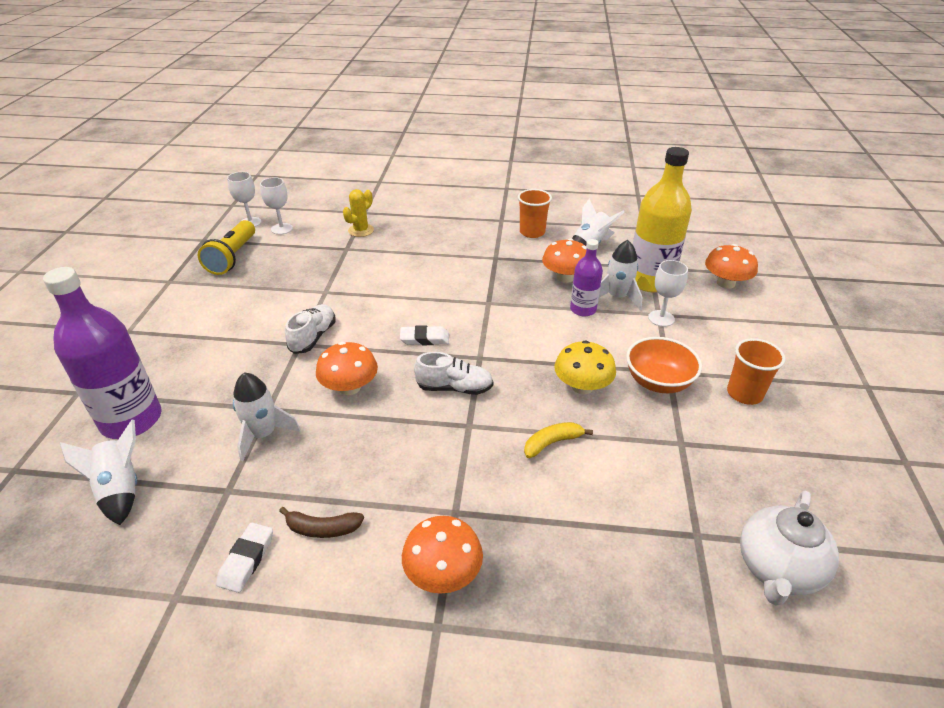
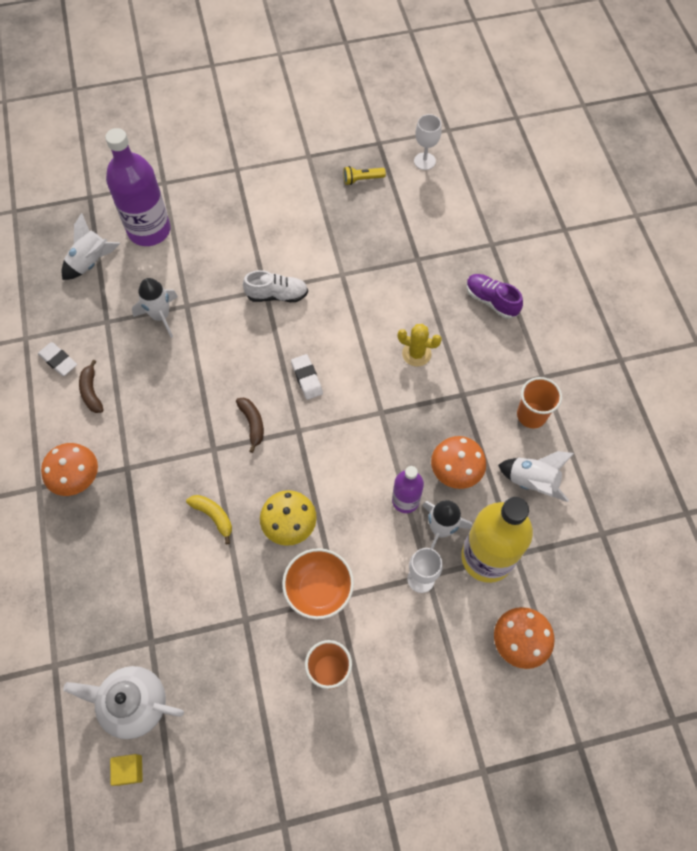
camera: 70 degrees right, 25 degrees up
yellow flashlight [197,220,255,275] -> yellow flashlight [343,166,386,185], size x0.55
white eraser [216,523,273,593] -> white eraser turned 45 degrees clockwise [38,342,77,376]
white goblet [260,177,293,235] -> none
orange mushroom [316,342,378,395] -> none
yellow cactus [343,189,374,237] -> yellow cactus moved to [398,324,442,367]
white shoe [414,352,494,395] -> brown banana [236,397,264,453]
none -> yellow cube [110,754,143,786]
none -> purple shoe [466,274,523,319]

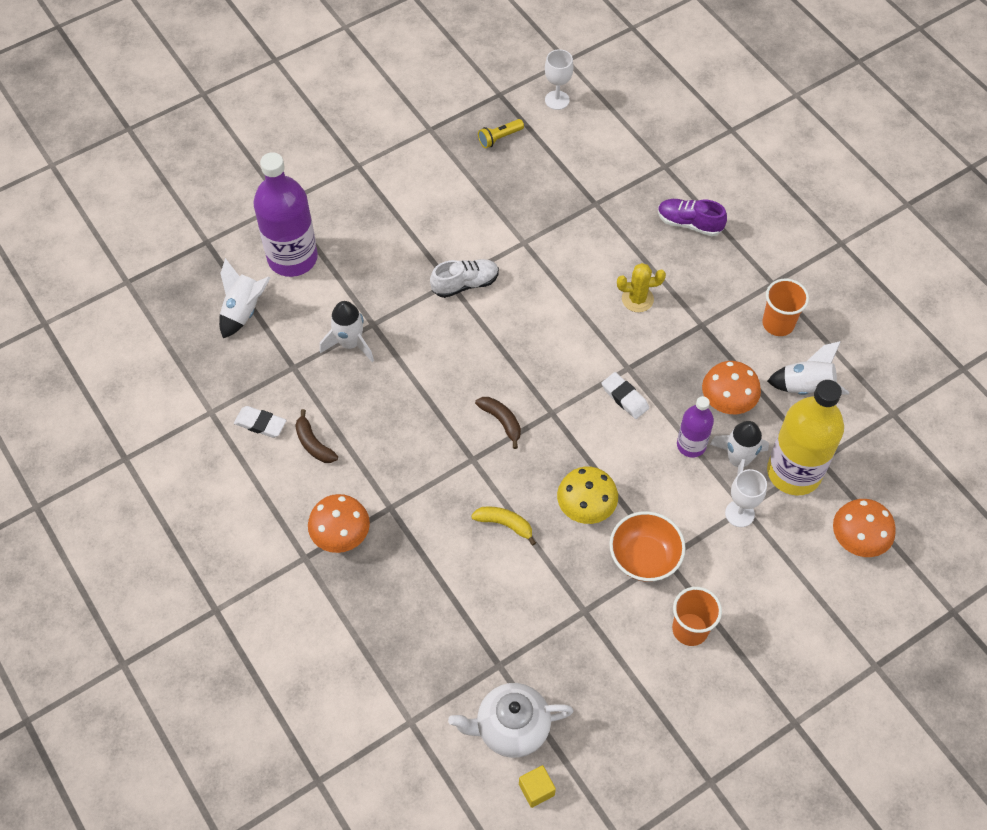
camera: 20 degrees left, 5 degrees down
white eraser [291,354,323,400] -> white eraser moved to [602,372,649,419]

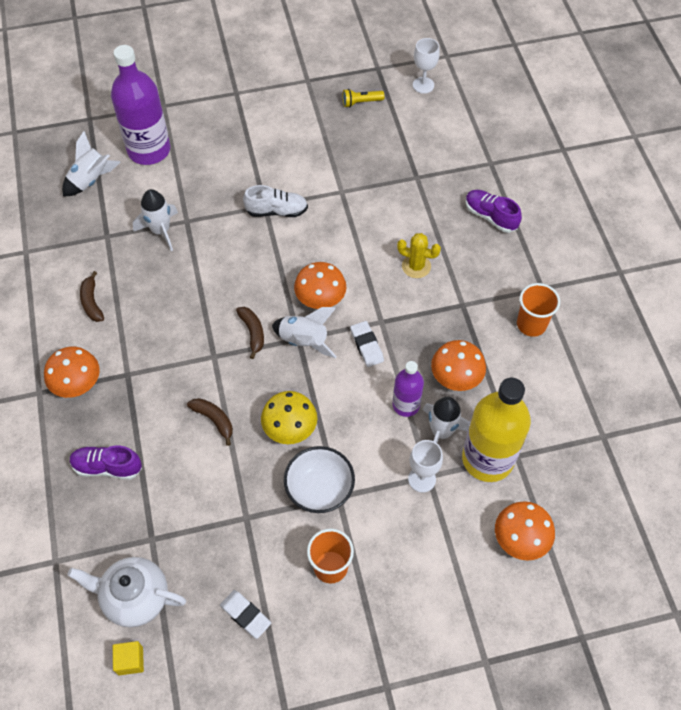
camera: 20 degrees right, 0 degrees up
white eraser [234,406,287,438] -> white eraser moved to [220,590,271,639]
yellow banana [471,506,536,545] -> brown banana [187,398,233,446]
orange bowl [609,511,686,582] -> white bowl [284,446,355,513]
white rocket [767,341,849,395] -> white rocket moved to [272,307,337,358]
none -> purple shoe [69,446,142,480]
none -> orange mushroom [294,262,347,309]

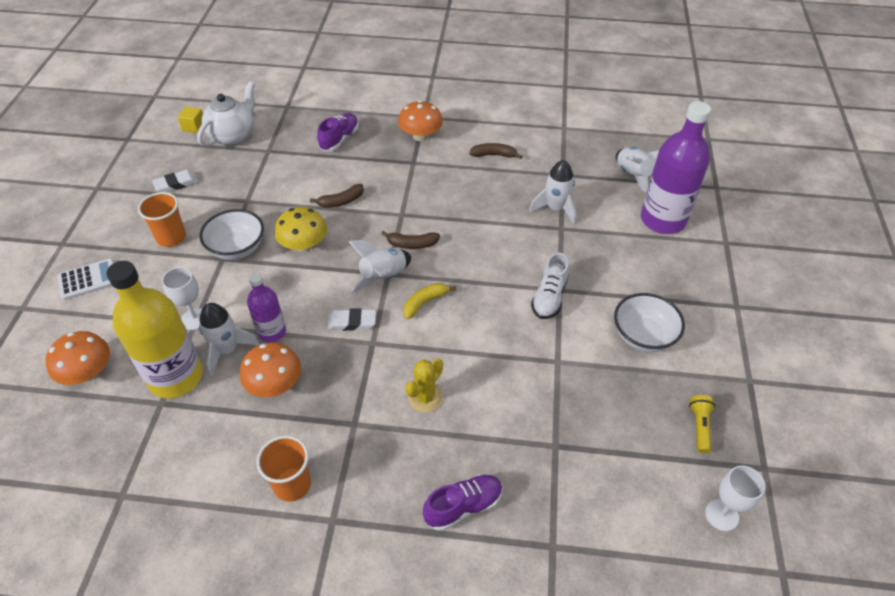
camera: 110 degrees right, 10 degrees down
orange mushroom [294,262,347,309] -> yellow banana [404,283,456,319]
none -> white calculator [58,258,114,300]
none -> white bowl [614,293,685,352]

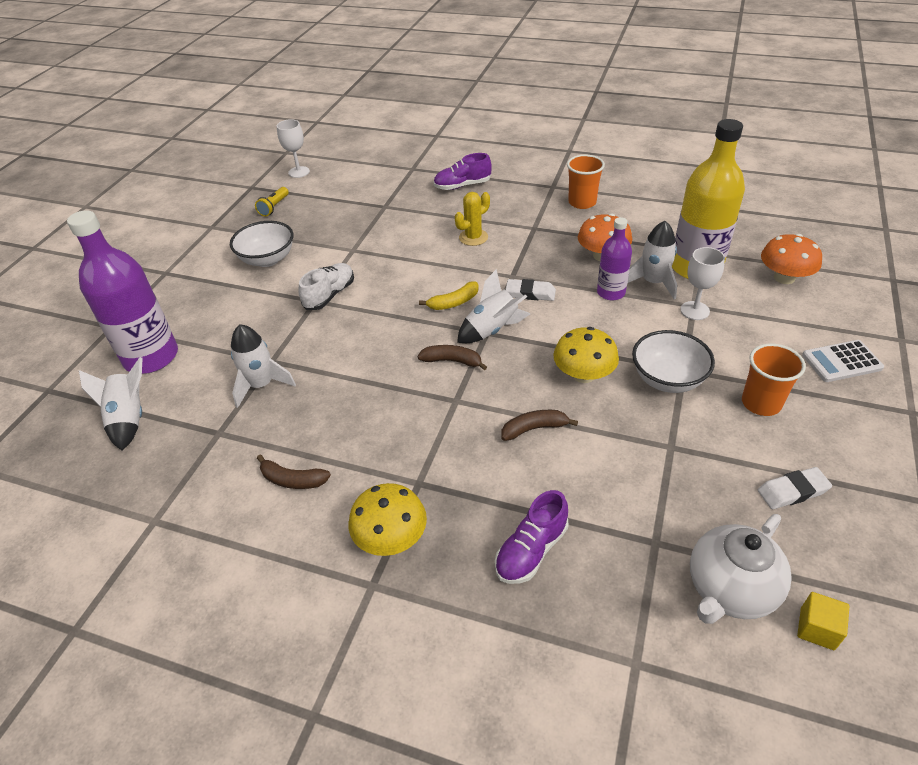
camera: 165 degrees left, 5 degrees down
orange mushroom [398,100,443,141] -> yellow mushroom [349,483,427,556]

